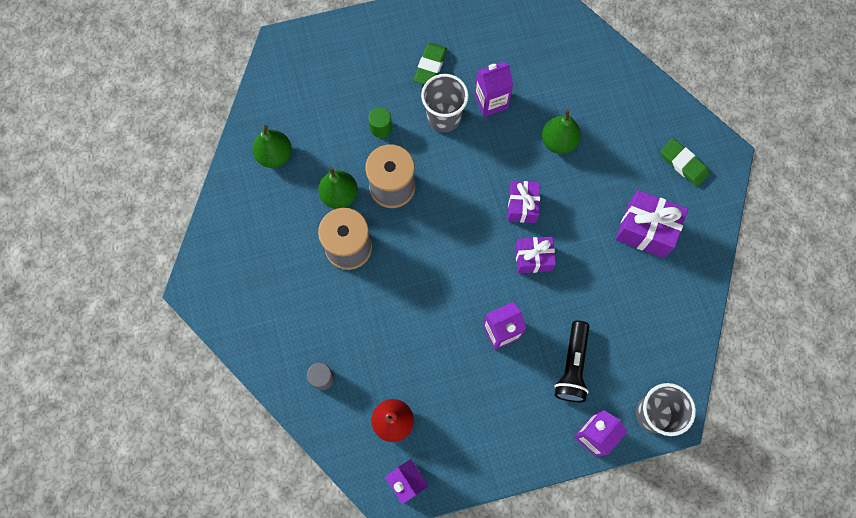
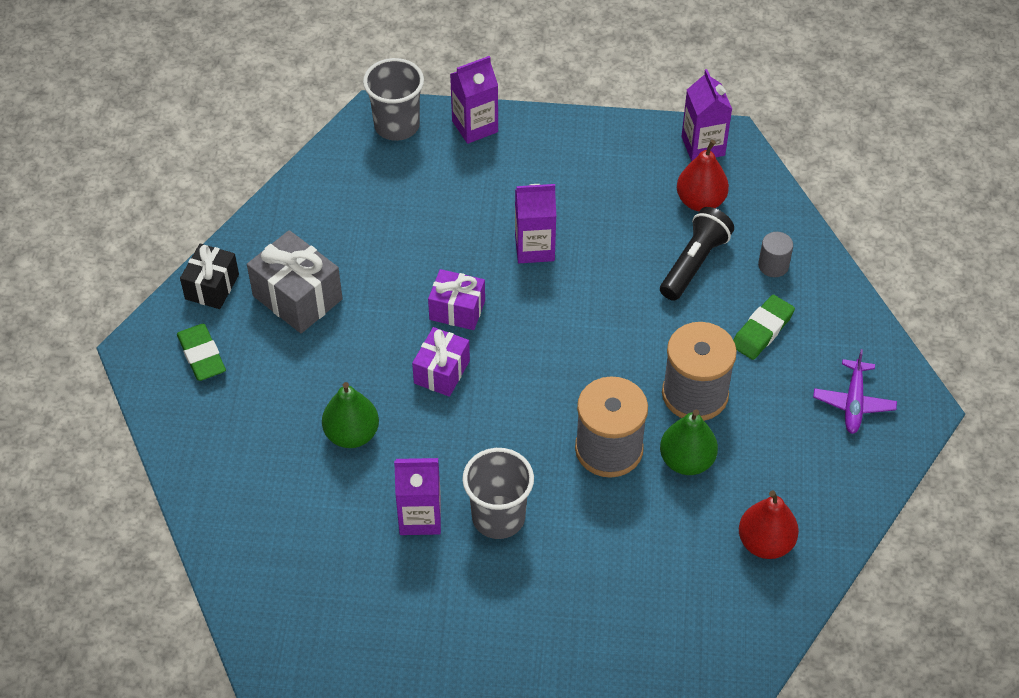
camera: 160 degrees left, 20 degrees down
green pear [252,125,292,168] -> red pear [739,490,799,559]
green cylinder [368,107,392,138] -> none
green eraser [414,43,447,84] -> green eraser moved to [733,295,795,360]
black flashlight [554,321,589,402] -> black flashlight moved to [660,207,734,301]
purple gift [615,190,688,258] -> grey gift [247,230,343,333]
none -> black gift [180,244,239,309]
none -> purple plane [813,349,897,434]

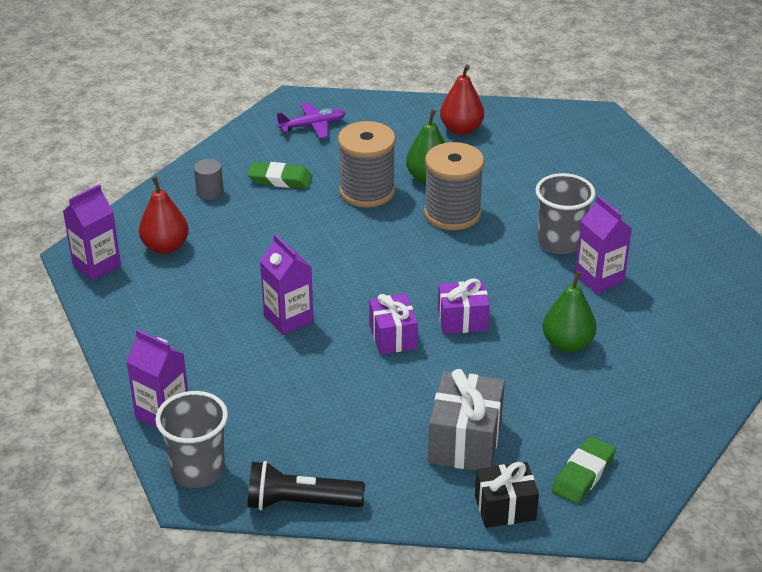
camera: 120 degrees left, 15 degrees down
black flashlight [660,207,734,301] -> black flashlight moved to [248,461,365,510]

